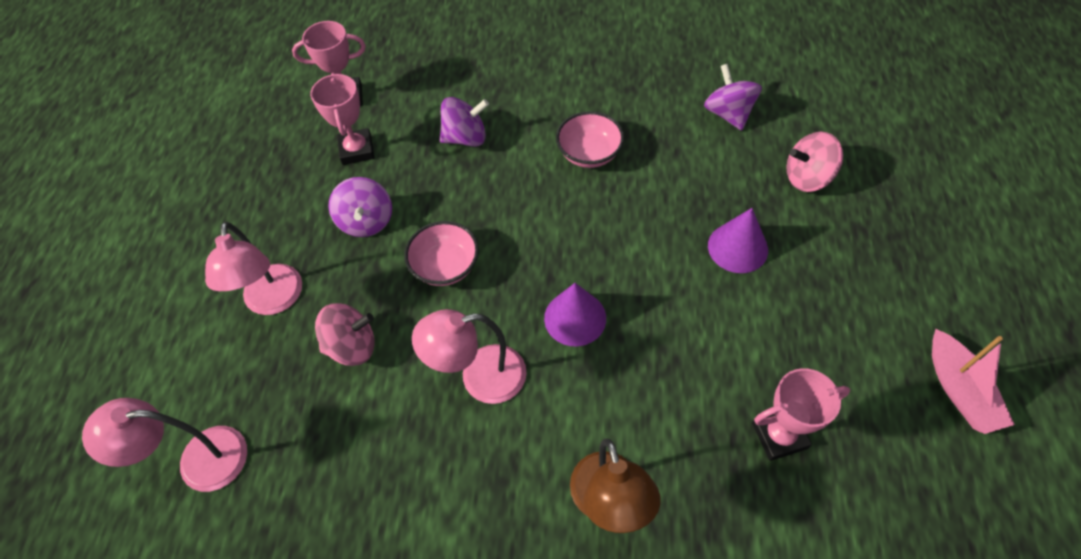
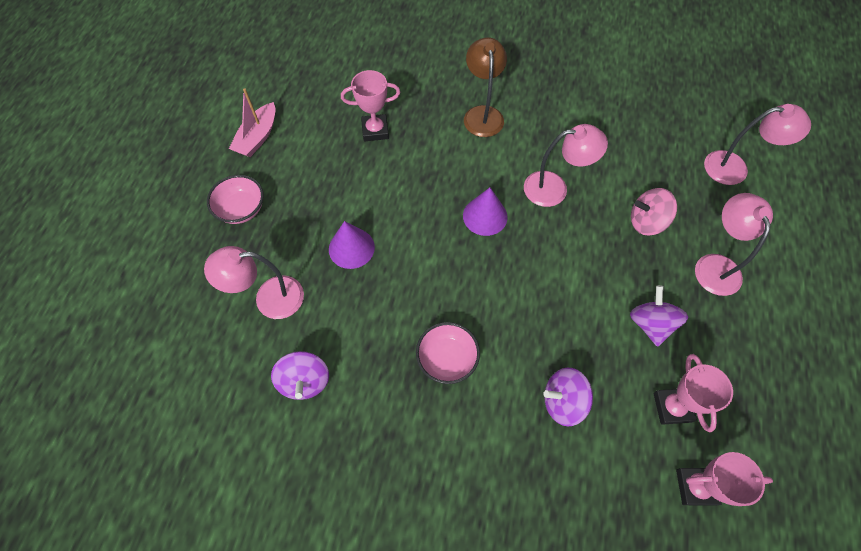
camera: 175 degrees left, 5 degrees up
pink bowl [404,221,479,286] -> pink bowl moved to [207,175,264,224]
pink spinning top [786,132,843,192] -> pink lamp [204,246,304,319]
pink boat [932,329,1015,434] -> pink boat turned 150 degrees counterclockwise [229,88,275,157]

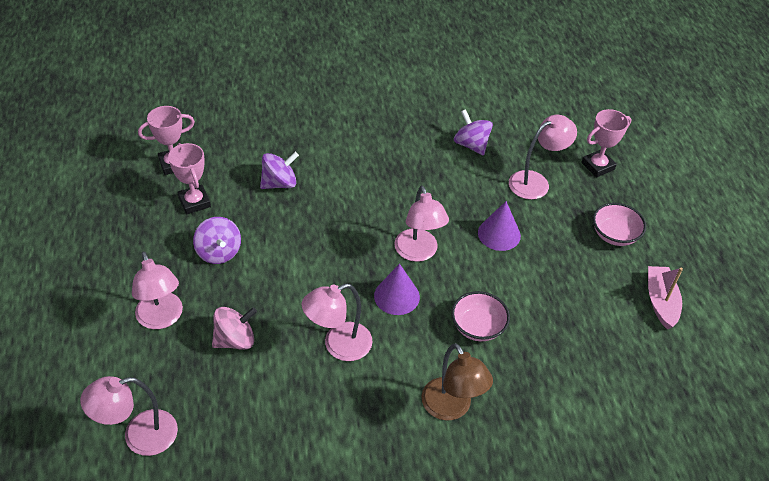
camera: 155 degrees right, 15 degrees down
pink trophy [341,70,400,141] -> pink trophy moved to [581,109,631,178]
pink bowl [416,322,480,384] -> pink bowl moved to [451,291,510,341]
none -> pink lamp [394,185,449,262]

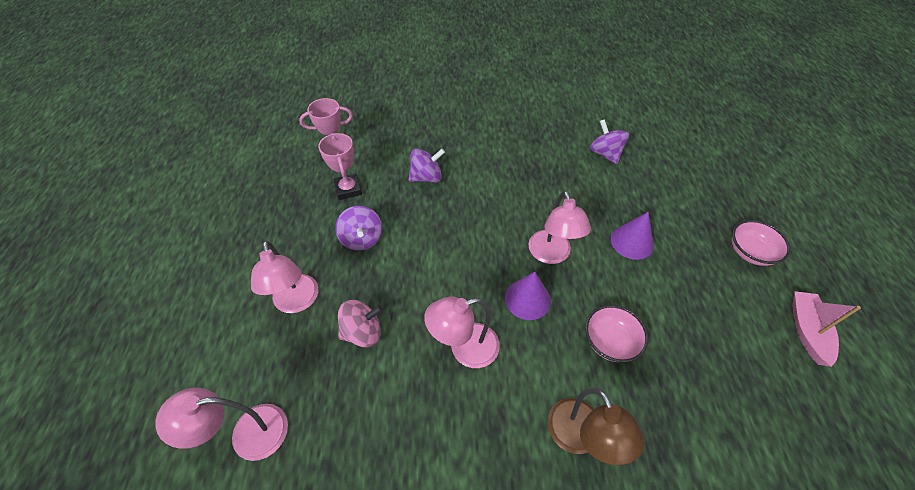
camera: 10 degrees right, 5 degrees up
pink lamp [509,115,577,200] -> none
pink trophy [581,109,631,178] -> none

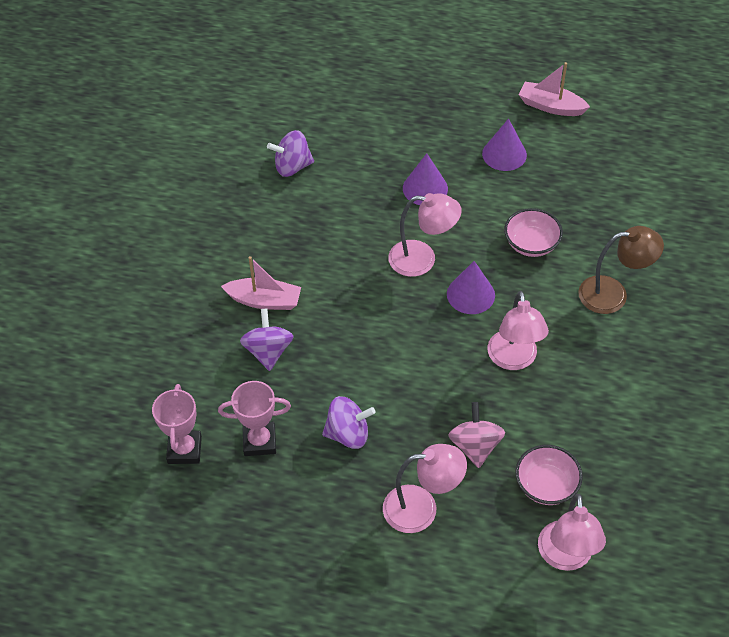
camera: 75 degrees left, 0 degrees up
pink bowl [732,220,790,266] -> pink bowl moved to [515,445,583,505]
none -> pink boat [221,256,301,310]
none -> purple cone [482,118,527,171]

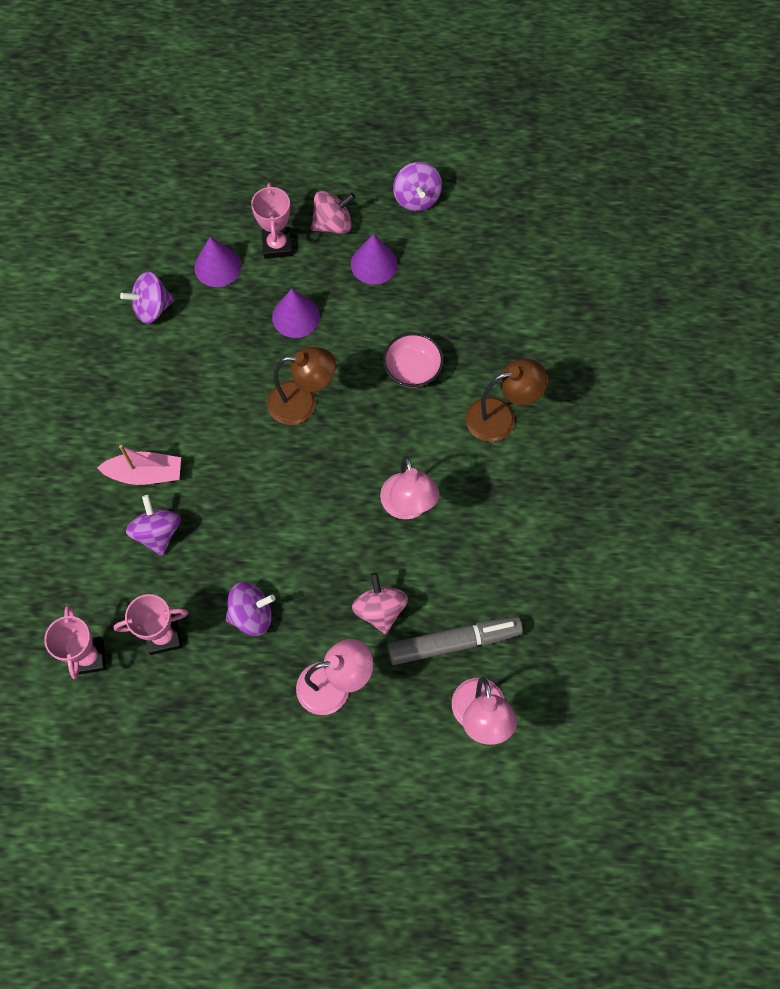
camera: 10 degrees left, 15 degrees up
pink lamp [388,193,462,277] -> brown lamp [267,347,336,425]
purple cone [447,261,495,314] -> purple cone moved to [194,237,241,287]
pink bowl [515,445,583,505] -> grey marker [387,616,523,665]
pink boat [519,62,590,116] -> purple spinning top [393,162,442,211]
none -> pink trophy [251,183,293,259]
none -> pink spinning top [311,191,355,234]

